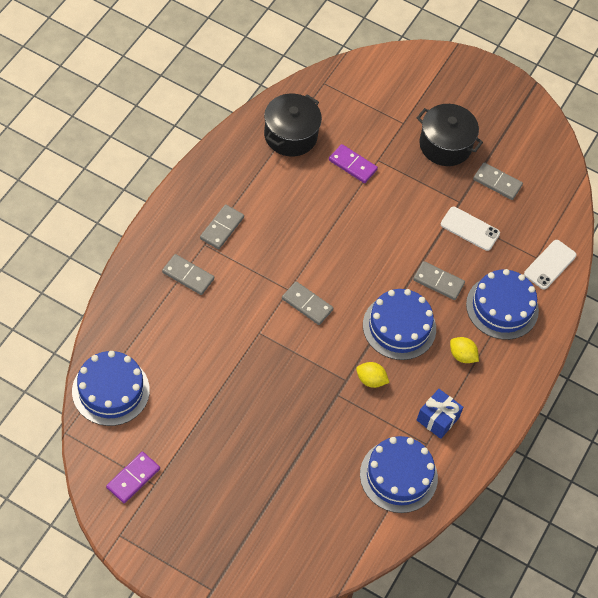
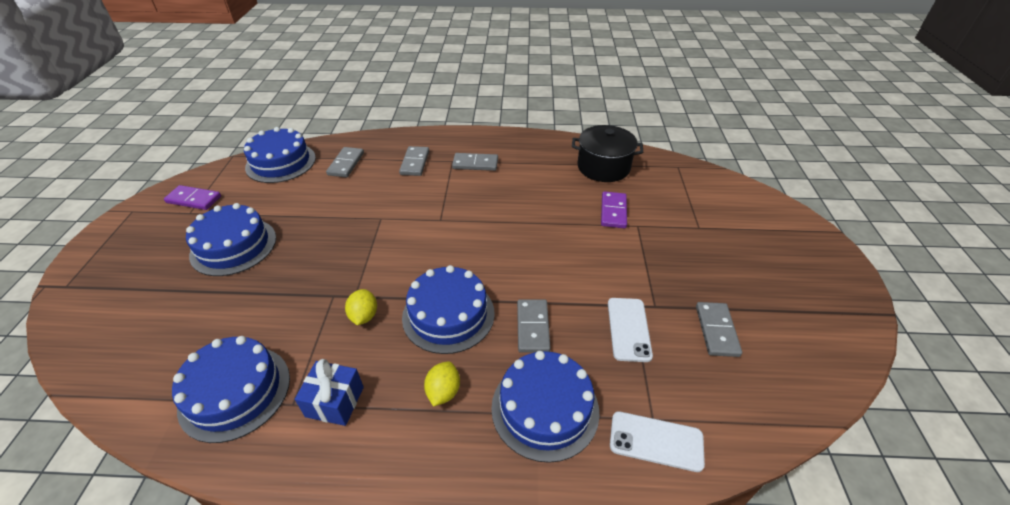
camera: 70 degrees right, 15 degrees down
grey domino [282,281,333,325] -> grey domino moved to [326,147,364,177]
black pot [417,104,483,166] -> none
none -> blue cake [186,203,276,276]

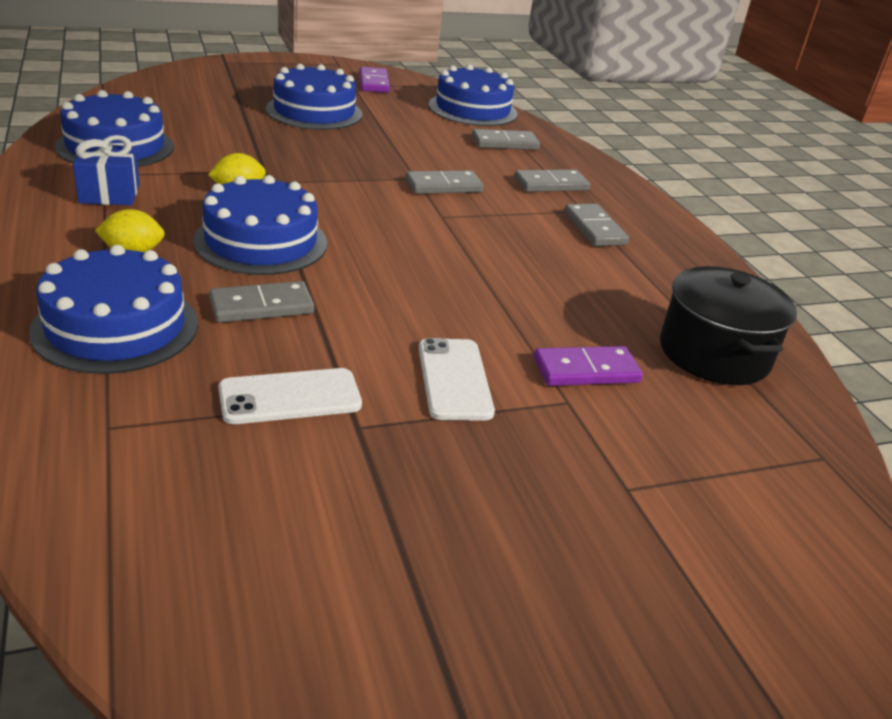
camera: 65 degrees right, 10 degrees down
white phone [610,411,705,472] -> white phone moved to [419,338,495,421]
grey domino [696,302,742,357] -> grey domino moved to [406,170,484,194]

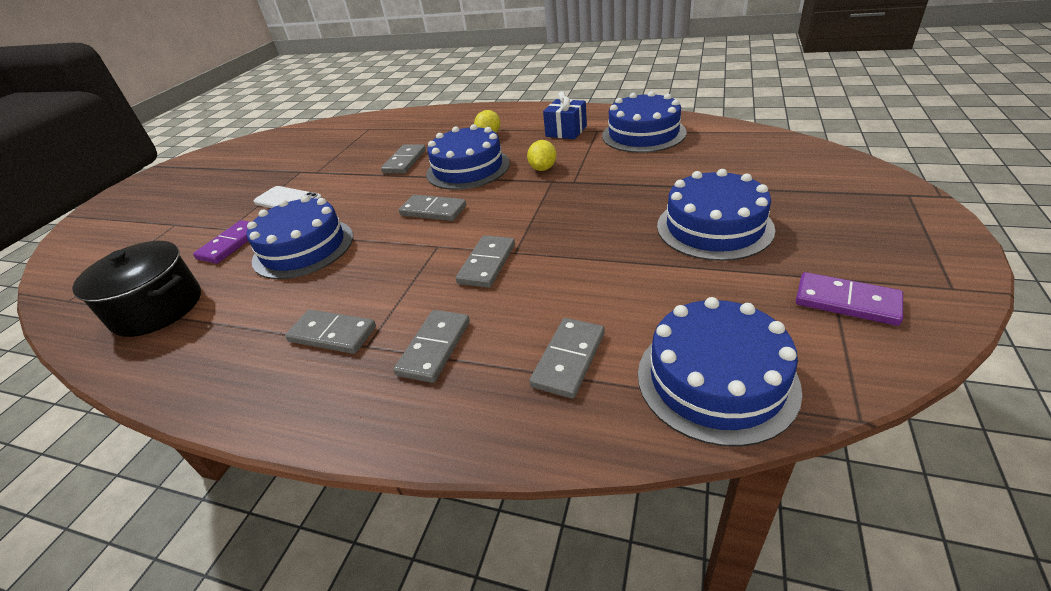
camera: 135 degrees right, 5 degrees up
blue cake [29,245,198,374] -> blue cake moved to [247,195,353,279]
white phone [218,368,362,424] -> none
none -> grey domino [399,195,466,221]

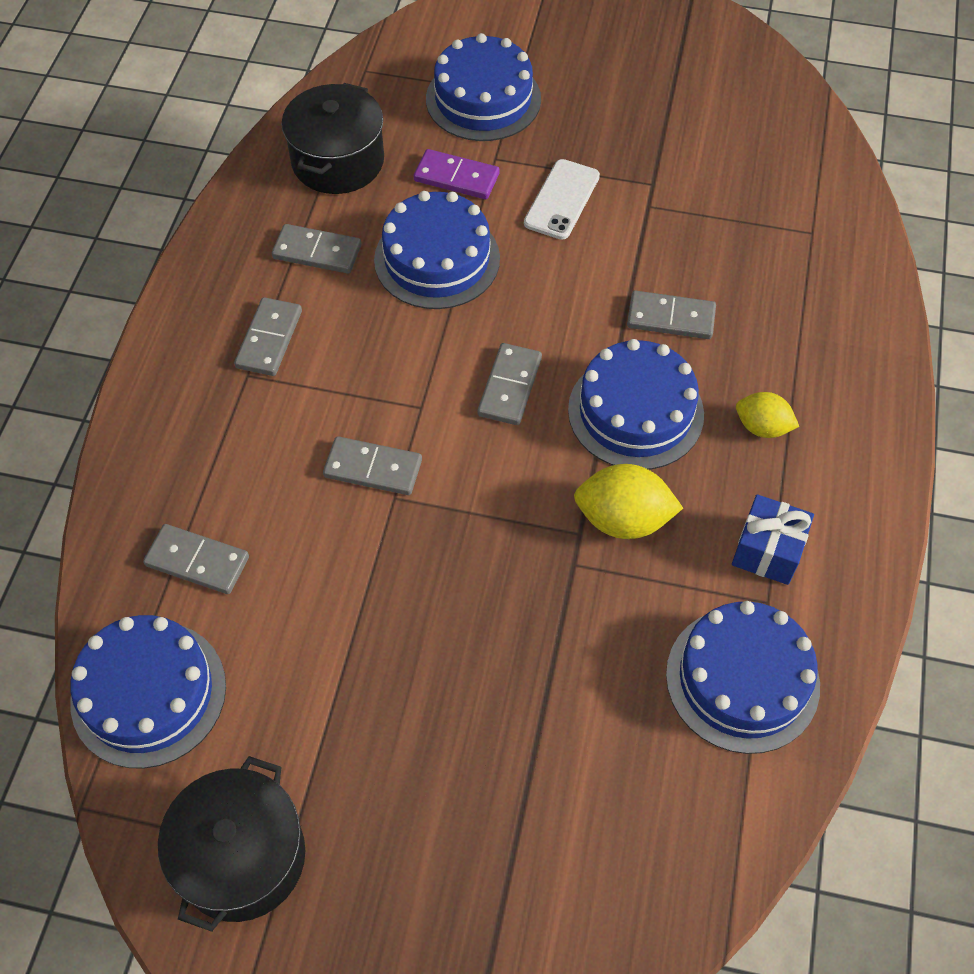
camera: 80 degrees right, 20 degrees up
grey domino [394,310,470,383] -> grey domino moved to [272,224,361,274]
yellow lemon [527,140,557,171] -> yellow lemon [574,464,683,539], size x1.57
blue cake [657,169,775,261] -> blue cake moved to [426,33,541,141]
purple domino [796,272,903,326] -> black pot [158,756,305,932]

